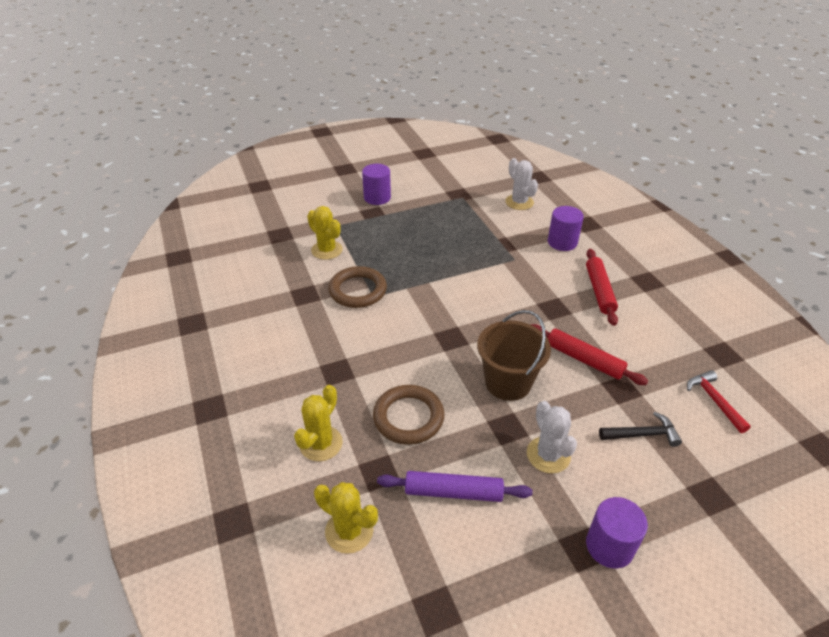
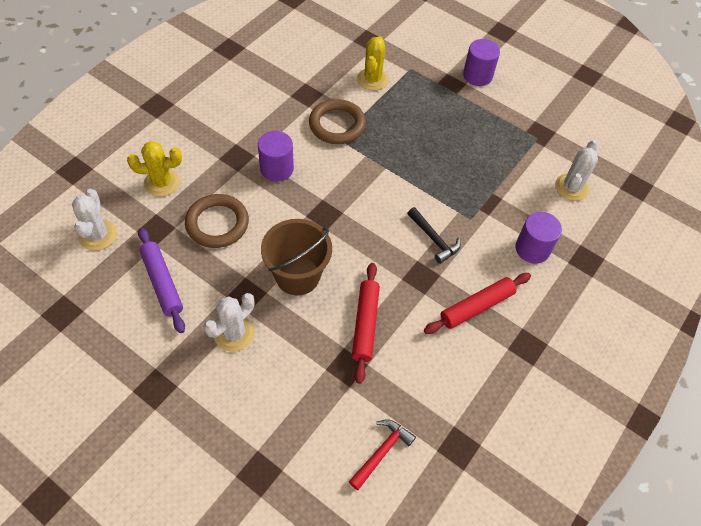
camera: 55 degrees right, 15 degrees up
yellow cactus [314,482,378,554] -> white cactus [72,189,117,251]
purple cylinder [586,497,648,568] -> purple cylinder moved to [258,131,294,182]
black hammer [599,412,682,447] -> black hammer moved to [407,207,461,264]

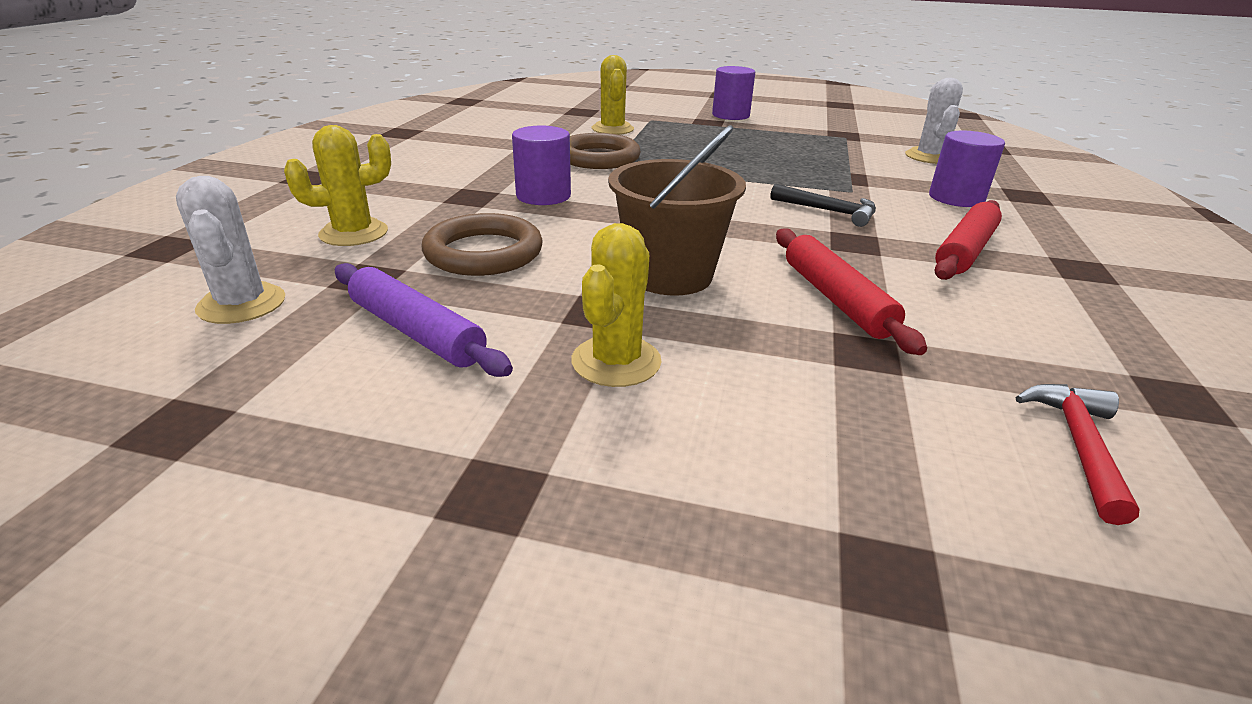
camera: 20 degrees left, 25 degrees down
white cactus [203,293,255,352] -> yellow cactus [571,223,662,387]

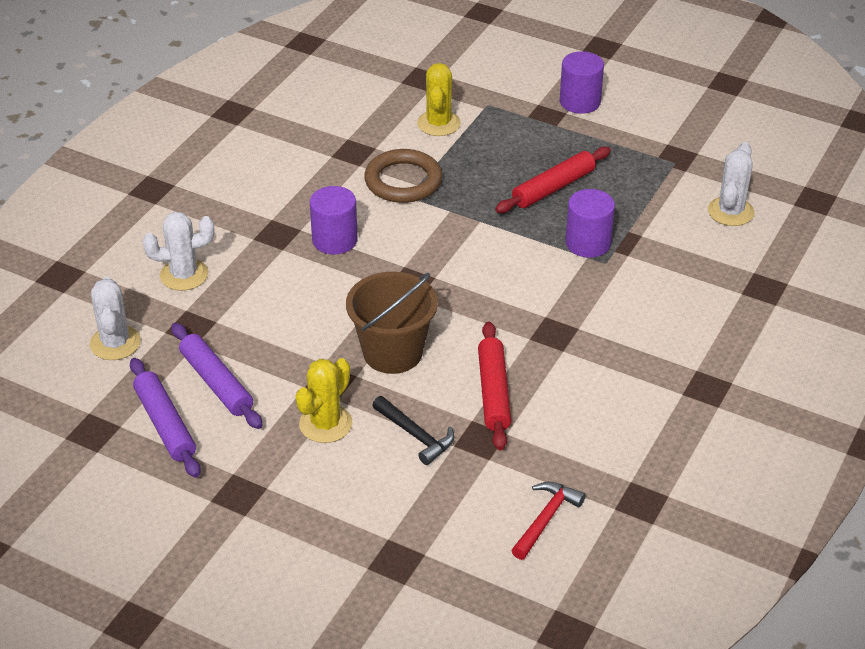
camera: 15 degrees right, 10 degrees up
yellow cactus [284,125,391,246] -> white cactus [143,212,214,291]
brown ring [422,213,543,276] -> none
black hammer [770,184,876,227] -> black hammer moved to [372,396,454,465]
purple cylinder [929,131,1005,207] -> purple cylinder moved to [566,189,615,258]
red rolling pin [934,200,1002,280] -> red rolling pin moved to [495,147,611,213]
none -> purple rolling pin [130,358,201,478]

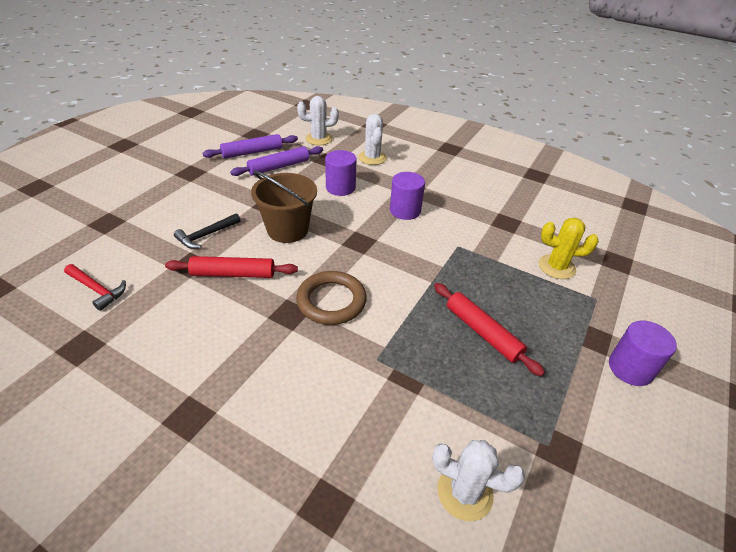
camera: 90 degrees right, 0 degrees up
yellow cactus [295,358,352,443] -> none
brown ring [364,149,442,203] -> brown ring moved to [296,271,367,325]
purple cylinder [566,189,615,258] -> purple cylinder moved to [325,150,356,196]

